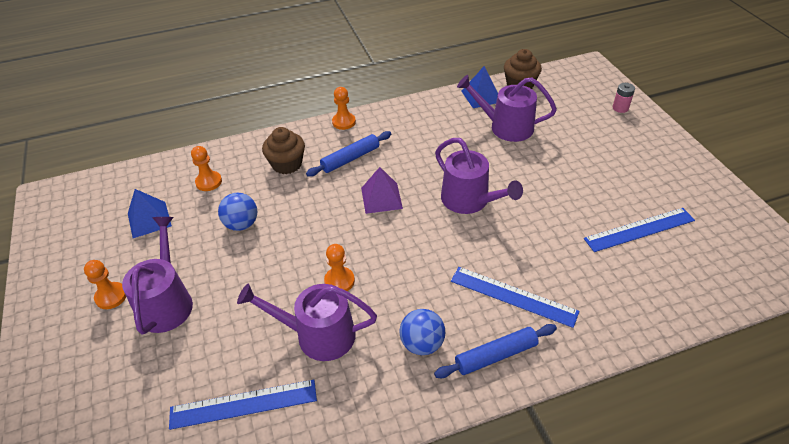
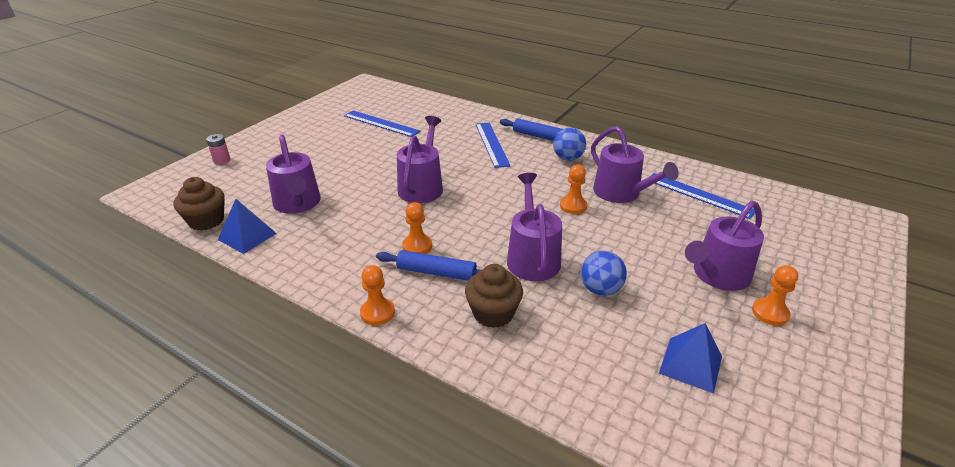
camera: 130 degrees left, 10 degrees down
orange pawn [191,146,222,191] -> orange pawn moved to [402,202,432,254]
purple pyramid [361,167,403,214] -> none
none -> purple watering can [507,173,562,281]

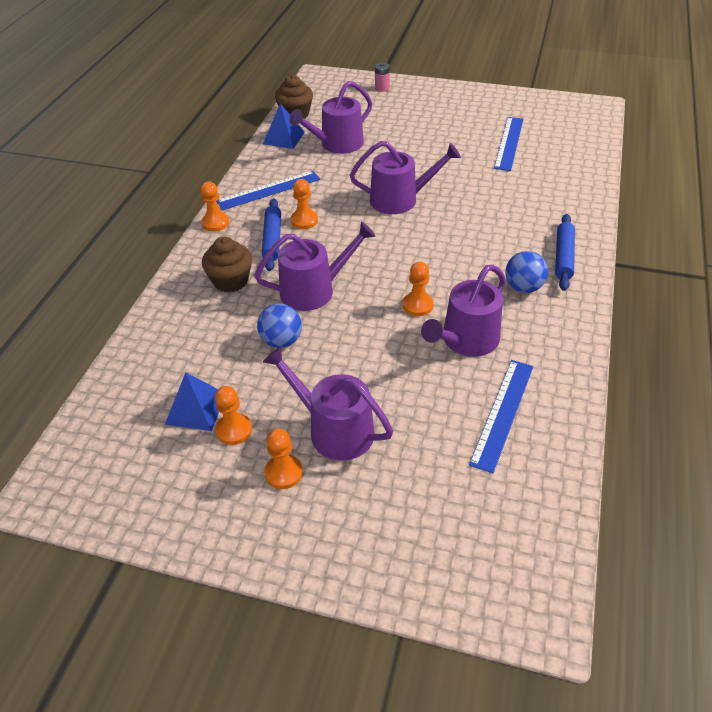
camera: 75 degrees right, 10 degrees up
blue ruler [475,123,510,168] -> blue ruler moved to [216,171,320,210]
none -> orange pawn [215,386,252,445]

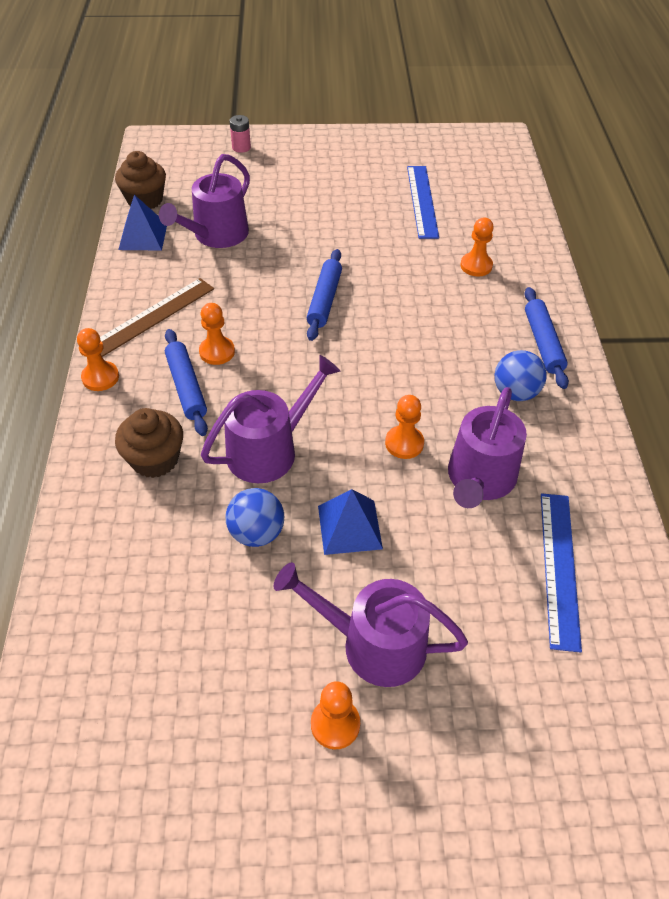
camera: 20 degrees left, 5 degrees up
blue pyramid [165,372,219,431] -> blue pyramid moved to [318,489,383,555]
orange pawn [215,386,252,445] -> orange pawn moved to [460,217,494,276]
blue ruler [216,171,320,210] -> brown ruler [100,278,214,357]
purple watering can [350,141,461,214] -> blue rolling pin [307,249,342,341]

